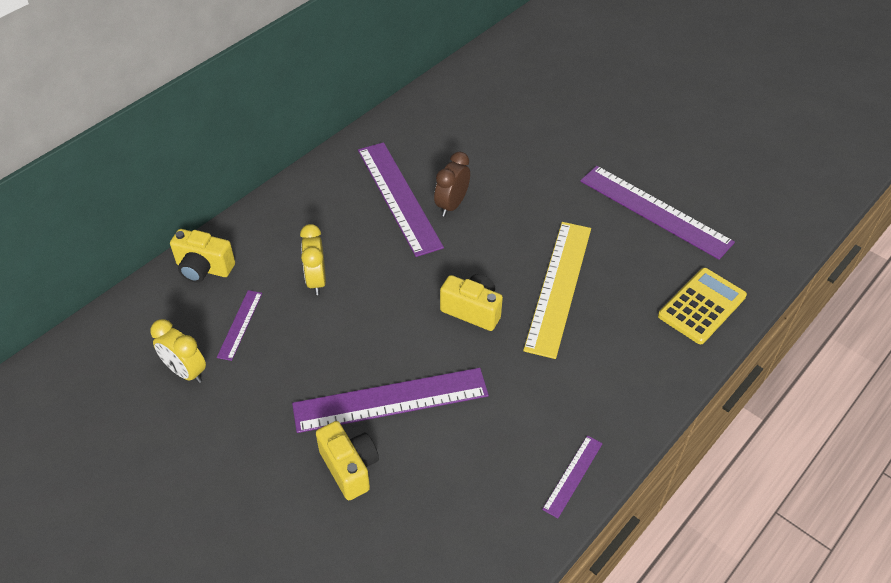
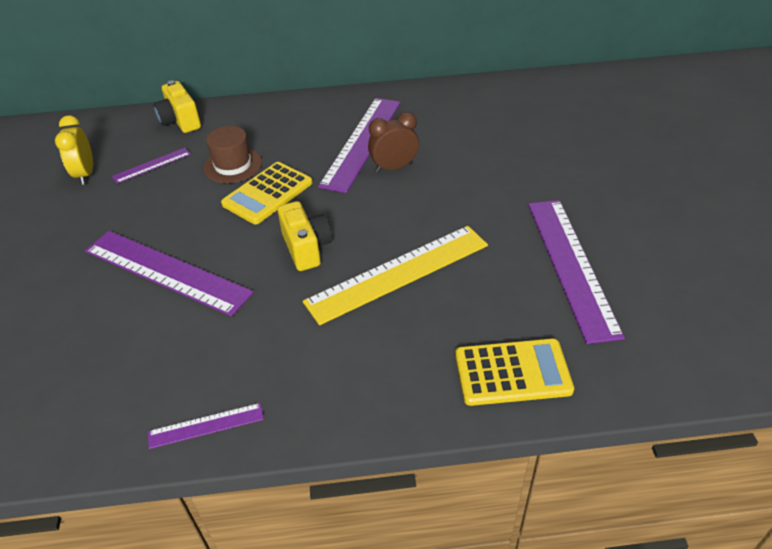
camera: 45 degrees right, 5 degrees down
yellow clock [300,224,326,295] -> brown hat [204,126,262,183]
yellow camera [316,421,379,500] -> none
none -> yellow calculator [221,162,312,224]

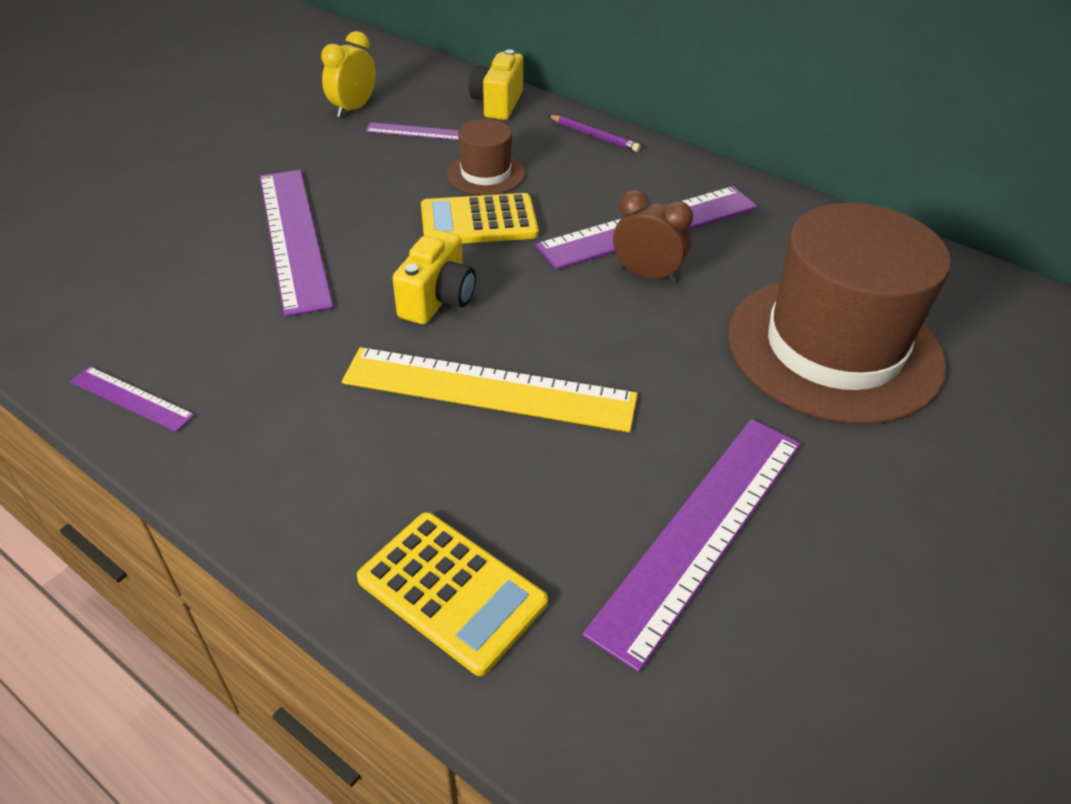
camera: 40 degrees right, 0 degrees up
none -> purple pencil [548,115,641,152]
none -> brown hat [728,203,951,425]

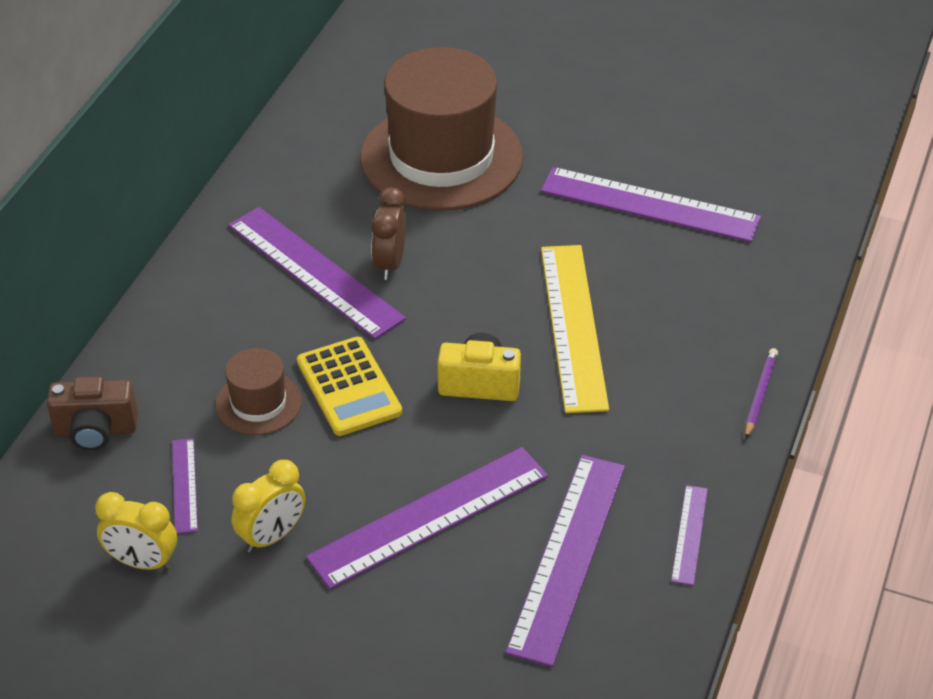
camera: 105 degrees left, 0 degrees up
yellow calculator [357,512,548,676] -> none
yellow camera [469,49,523,120] -> brown camera [47,376,138,451]
purple pencil [548,115,641,152] -> purple pencil moved to [745,348,778,439]
none -> yellow clock [231,460,306,553]
none -> purple ruler [505,455,625,667]

